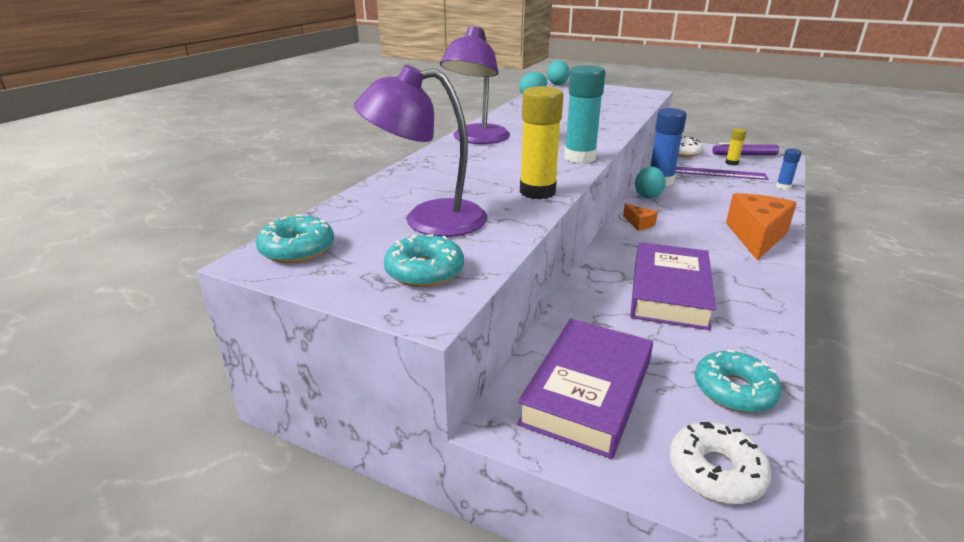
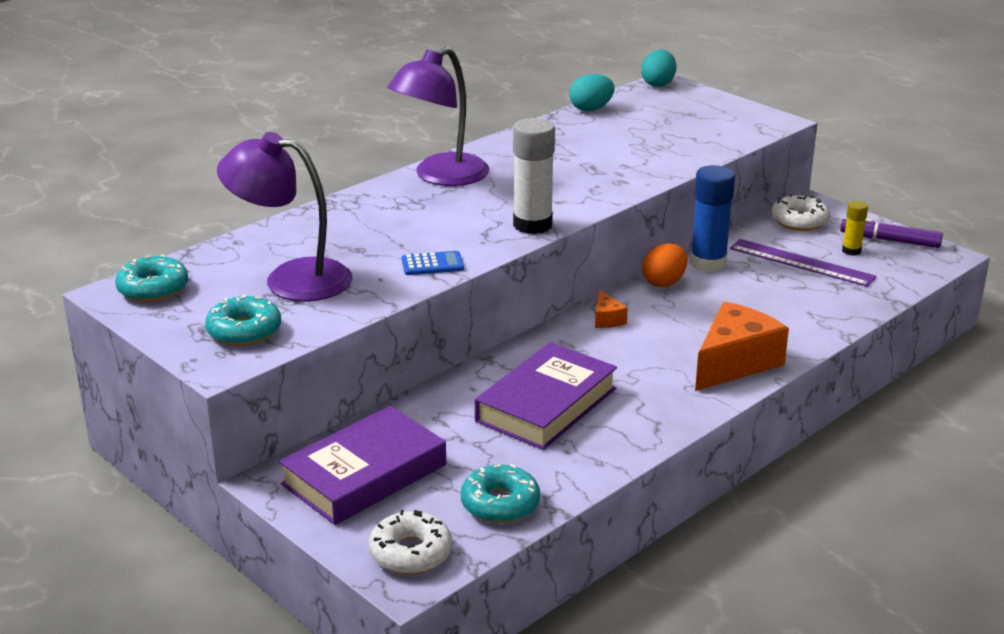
camera: 20 degrees right, 0 degrees up
yellow glue stick [520,86,563,199] -> blue calculator [402,251,464,275]
turquoise glue stick [564,65,606,163] -> white glue stick [513,118,555,234]
turquoise egg [635,167,666,198] -> orange egg [642,243,687,287]
blue glue stick [776,149,802,190] -> none

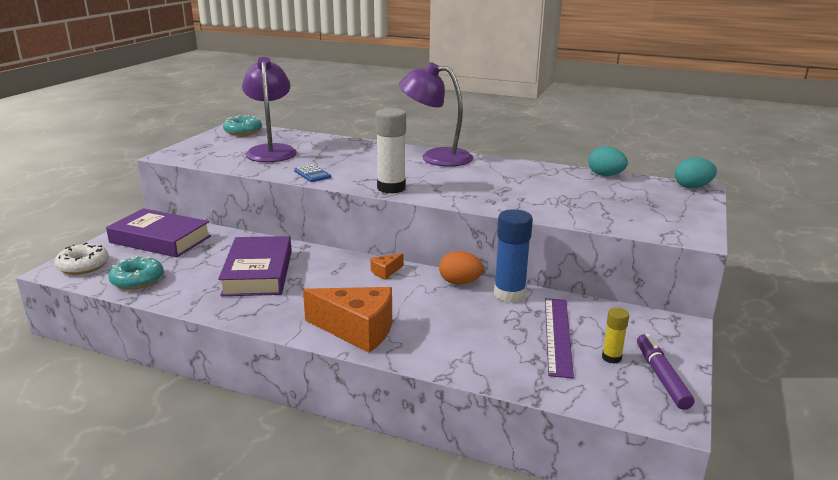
camera: 65 degrees right, 5 degrees down
turquoise donut [205,295,281,346] -> none
purple book [475,342,617,450] -> purple book turned 75 degrees clockwise [218,236,292,296]
white donut [771,194,830,231] -> none

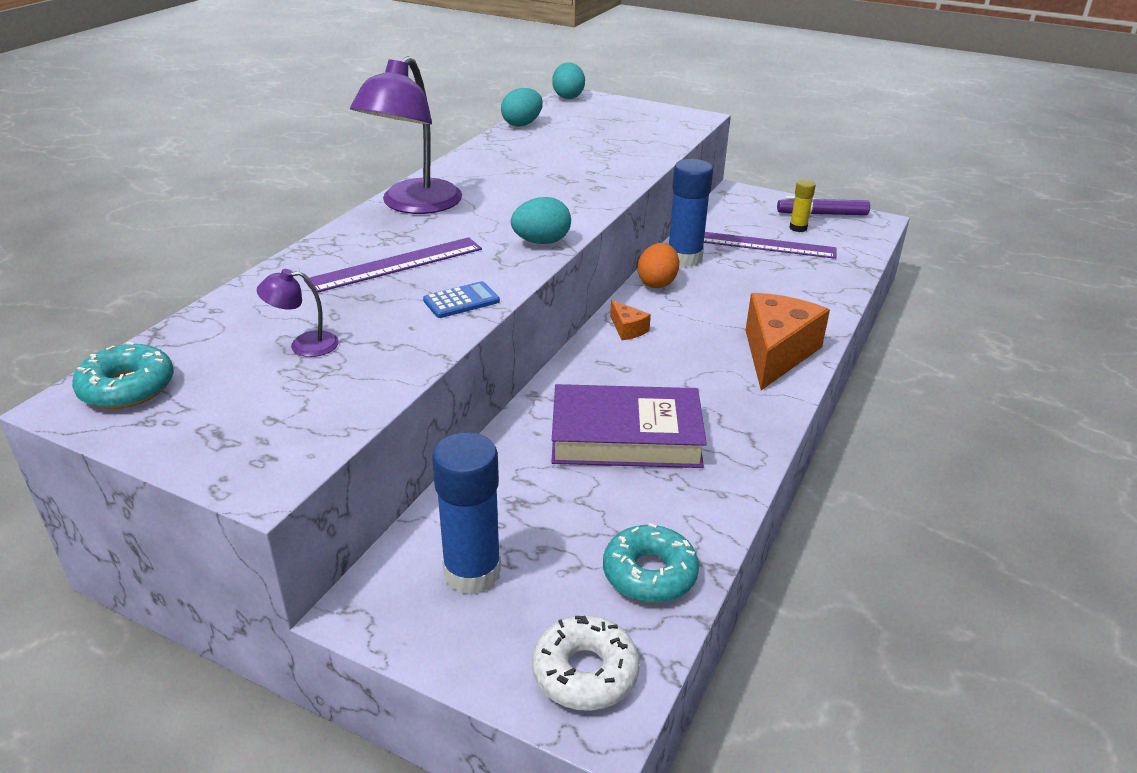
camera: 85 degrees left, 10 degrees up
purple book [106,208,211,257] -> blue glue stick [432,432,501,594]
purple lamp [242,57,297,162] -> purple lamp [257,269,339,357], size x0.45
white glue stick [375,108,406,194] -> turquoise egg [511,197,571,244]
none -> purple ruler [304,237,482,293]

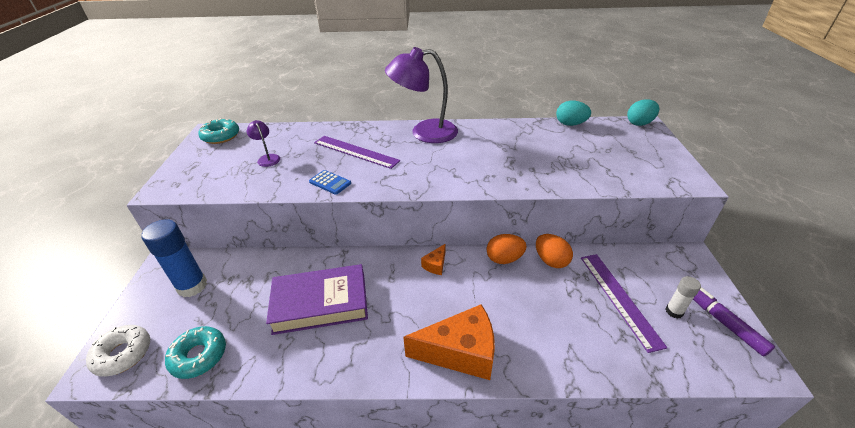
camera: 65 degrees right, 5 degrees up
turquoise egg [511,197,571,244] -> none
purple book [551,384,707,468] -> purple book turned 75 degrees counterclockwise [266,264,368,335]
blue glue stick [669,159,713,267] -> orange egg [536,234,573,268]
yellow glue stick [789,180,816,232] -> white glue stick [666,276,701,319]

